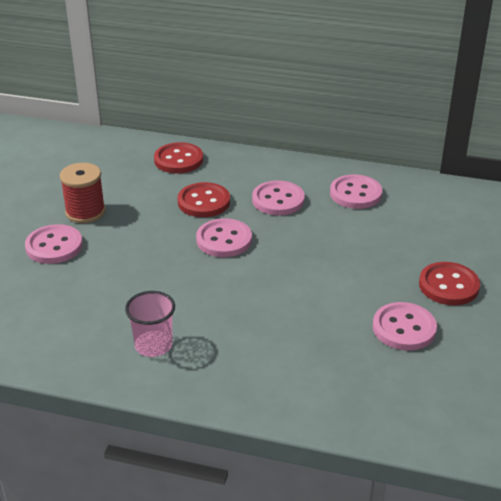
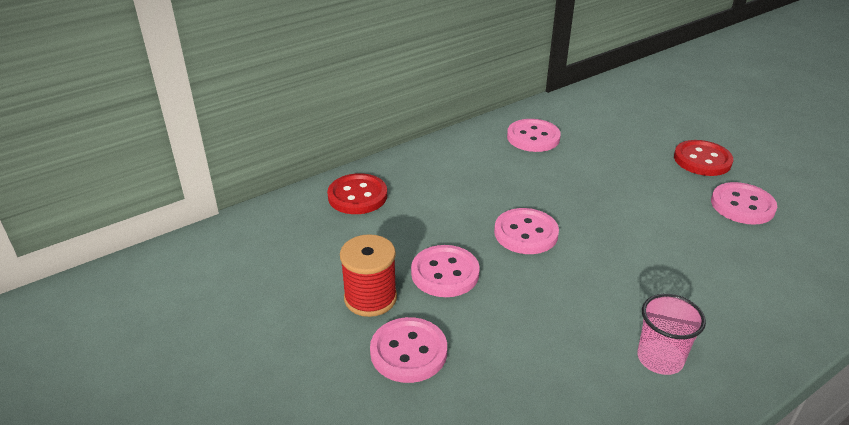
camera: 50 degrees left, 0 degrees up
red button [178,182,230,217] -> none
pink button [252,181,305,216] -> pink button moved to [411,245,480,297]

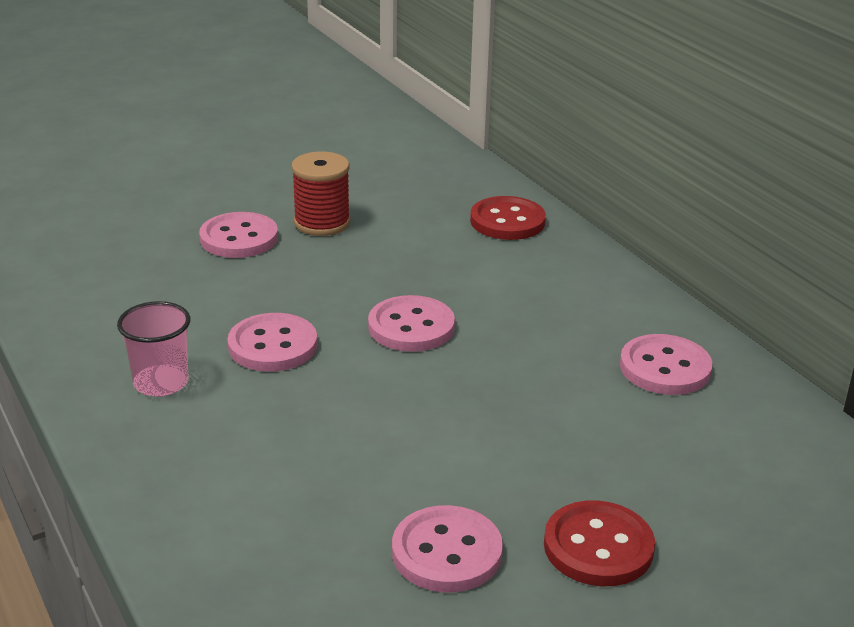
camera: 95 degrees right, 5 degrees down
pink button [411,245,480,297] -> pink button moved to [227,313,317,372]

